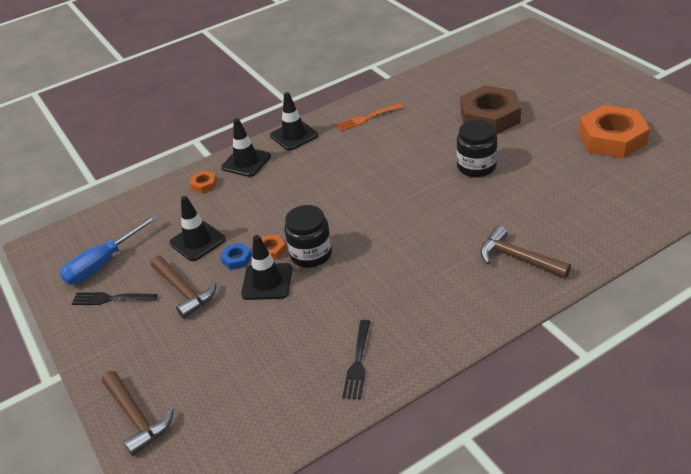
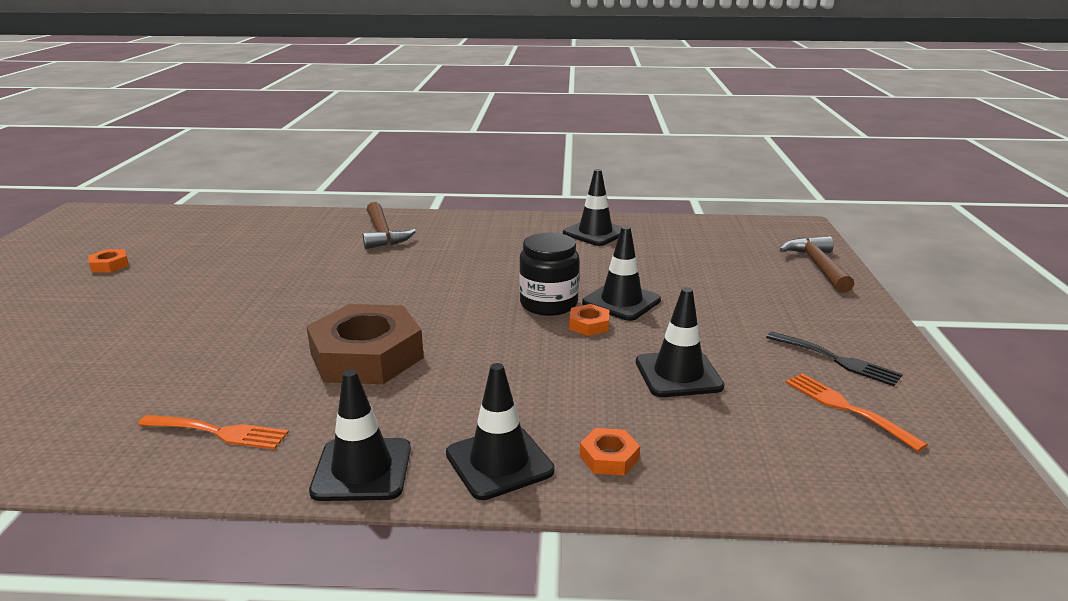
camera: 150 degrees left, 15 degrees down
blue screwdriver [60,215,158,285] -> orange fork [785,373,928,452]
brown hammer [151,256,216,319] -> none
blue nut [220,243,252,270] -> none
black fork [342,320,370,400] -> black traffic cone [563,169,622,246]
black jar [457,120,497,177] -> none
brown nut [460,85,521,135] -> brown nut moved to [306,304,424,384]
orange nut [578,105,650,158] -> orange nut [88,249,129,273], size x0.42

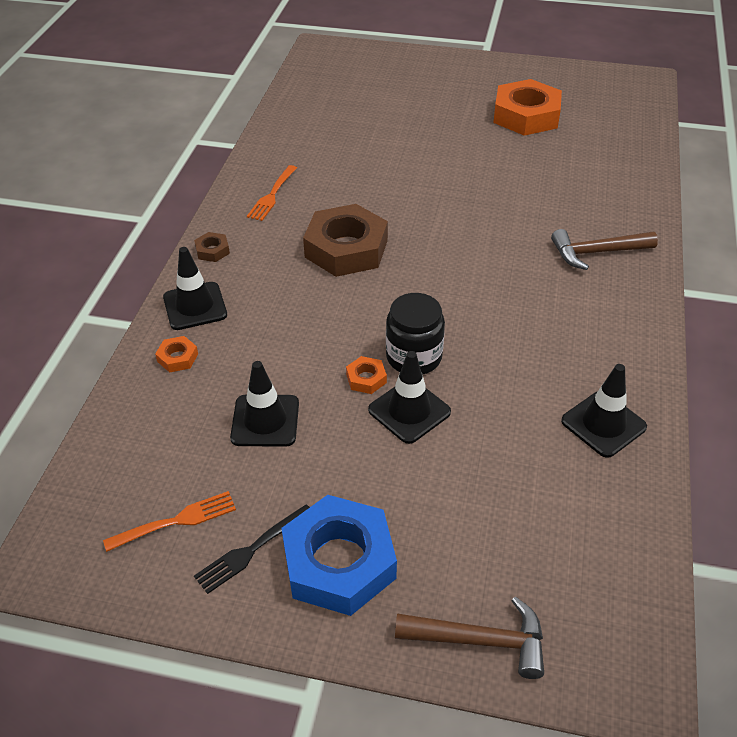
camera: 100 degrees right, 20 degrees up
orange nut [88,249,129,273] -> orange nut [493,79,562,136], size x2.38
black traffic cone [309,369,411,501] -> brown nut [194,232,230,262]
none -> blue nut [281,495,397,616]

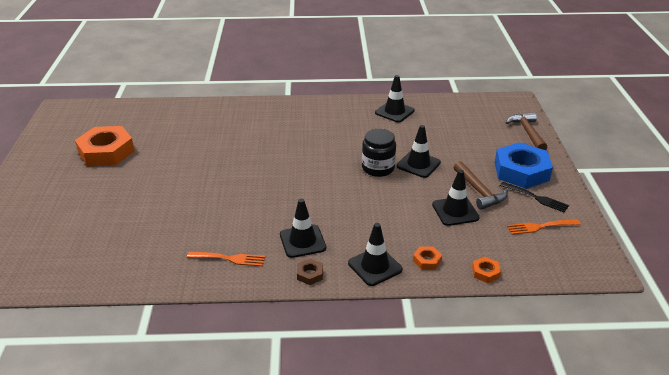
camera: 105 degrees left, 10 degrees down
orange fork [103,491,236,552] -> orange fork turned 60 degrees counterclockwise [507,219,581,235]
brown nut [303,204,388,277] -> none
orange nut [346,356,387,394] -> orange nut moved to [472,257,501,283]
brown hammer [551,229,658,270] -> brown hammer moved to [453,161,508,210]
none -> black traffic cone [280,199,326,258]

